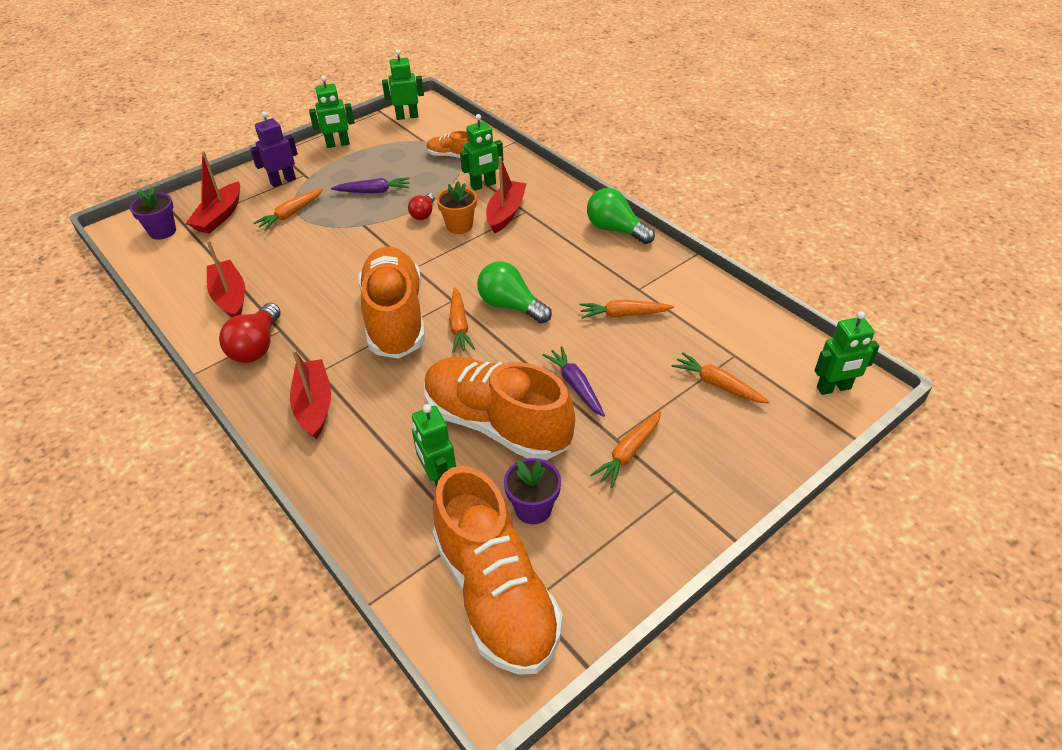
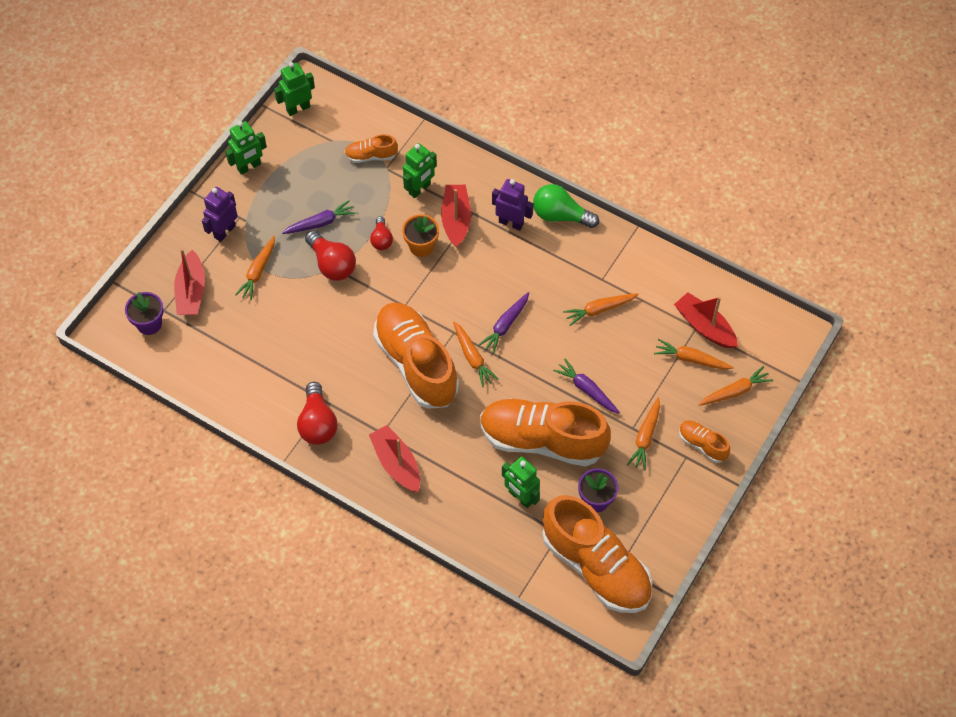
camera: 20 degrees left, 15 degrees up
red boat [207,240,245,318] -> red boat moved to [674,292,738,348]
green light bulb [477,261,552,324] -> purple carrot [478,292,529,354]
green robot [814,311,880,395] -> none
none -> red light bulb [305,230,356,281]
none -> purple robot [492,179,533,231]
none -> orange shoe [679,420,730,463]
none -> orange carrot [698,366,773,406]

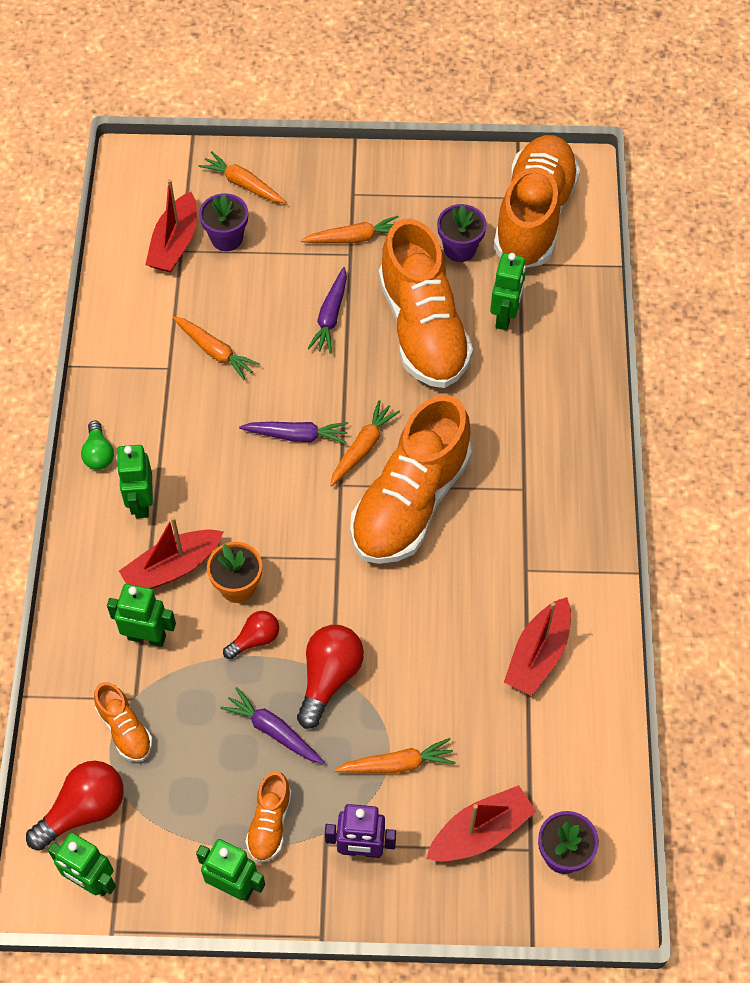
camera: 120 degrees left, 0 degrees up
red light bulb [297,382,337,445] -> red light bulb moved to [26,761,124,850]
red boat [369,425,420,492] -> red boat moved to [504,597,571,696]
purple robot [492,179,533,231] -> green robot [116,445,153,518]
green light bulb [533,184,599,228] -> green light bulb [81,421,114,470], size x0.60
orange carrot [654,339,733,370] -> purple flower pot [199,193,248,251]
orange shoe [679,420,730,463] -> orange shoe moved to [246,771,292,863]

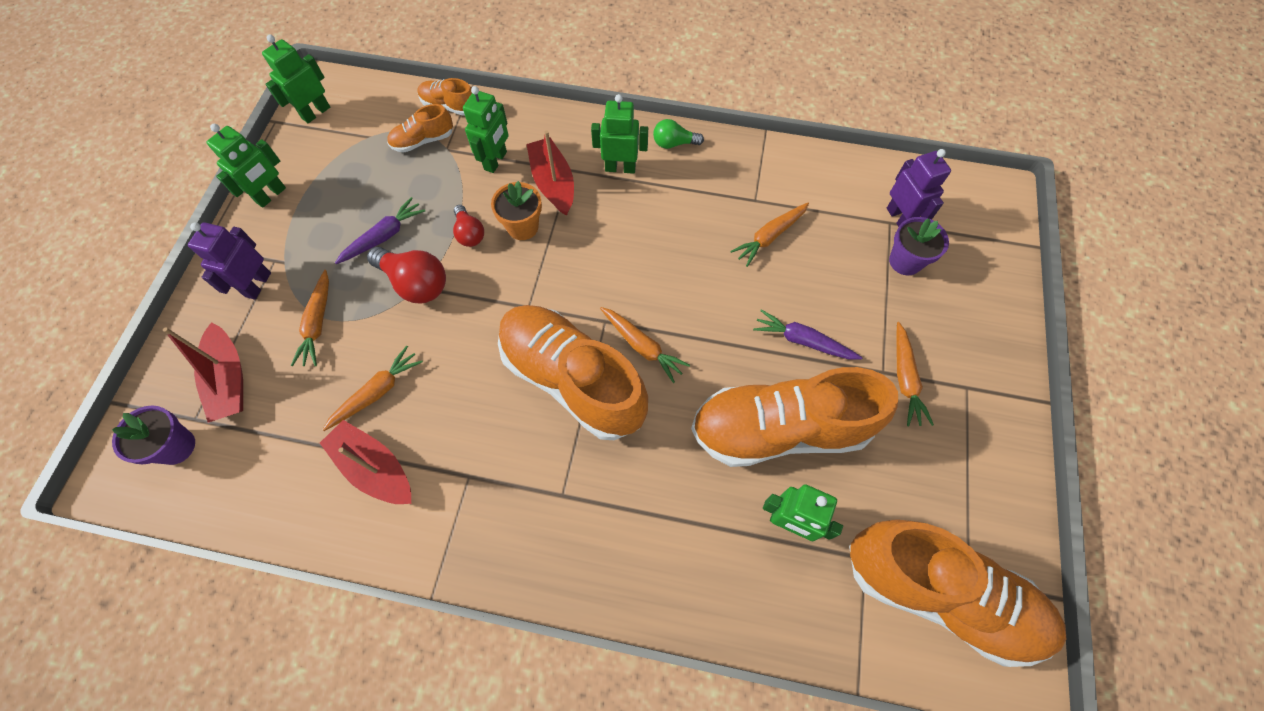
camera: 100 degrees right, 5 degrees up
red light bulb [26,761,124,850] -> none
red boat [145,179,197,273] -> purple robot [887,149,951,227]
orange carrot [199,151,286,203] -> orange carrot moved to [322,346,423,431]
purple carrot [239,422,348,444] -> none
orange shoe [246,771,292,863] -> orange shoe moved to [417,78,472,116]
purple flower pot [437,204,487,262] -> none

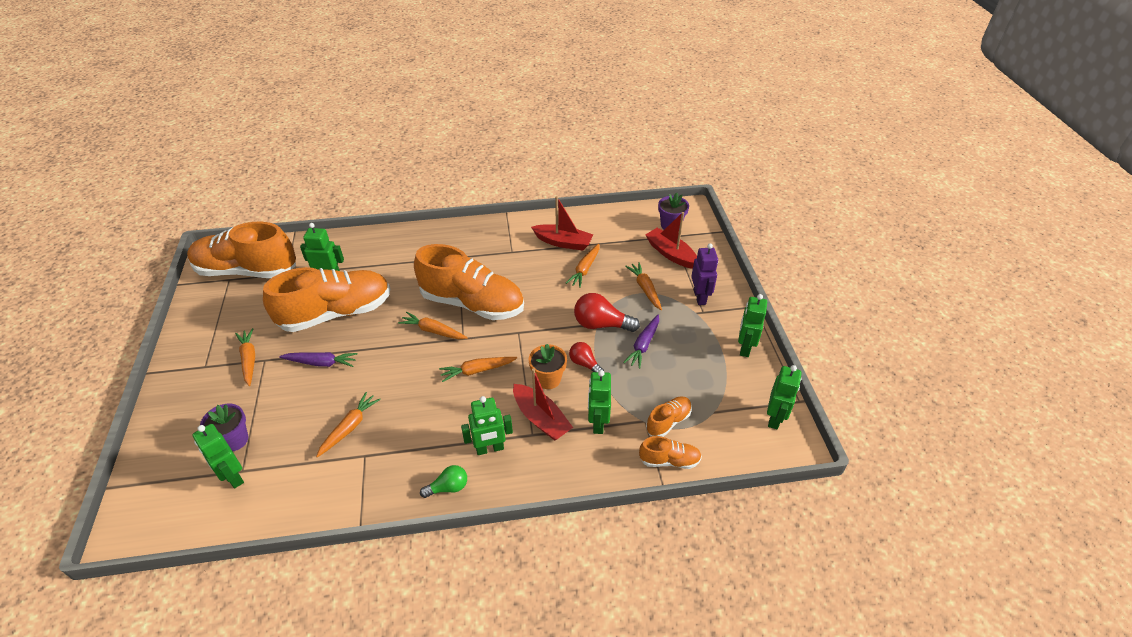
camera: 160 degrees right, 20 degrees down
purple robot [887,149,951,227] -> green robot [192,424,244,488]
none -> orange carrot [439,357,517,382]

